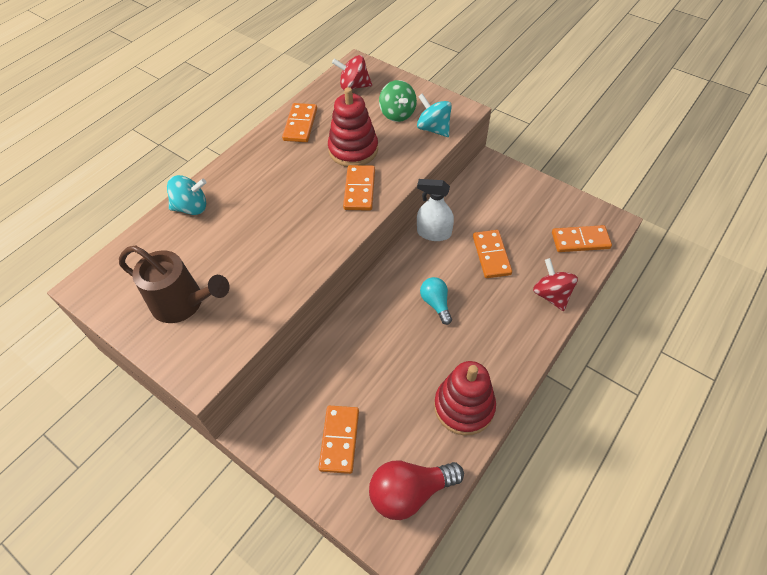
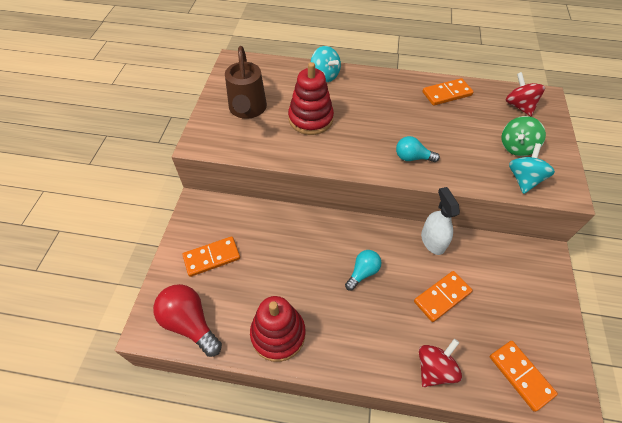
camera: 60 degrees right, 0 degrees up
red stacking toy [328,87,378,167] -> red stacking toy moved to [288,62,334,135]
orange domino [343,165,375,211] -> turquoise light bulb [396,136,440,162]

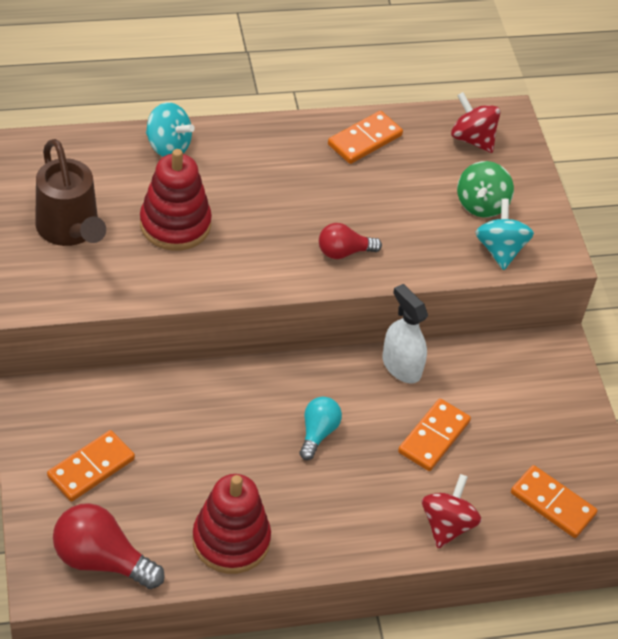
camera: 25 degrees left, 5 degrees down
turquoise light bulb [396,136,440,162] -> red light bulb [319,223,382,259]

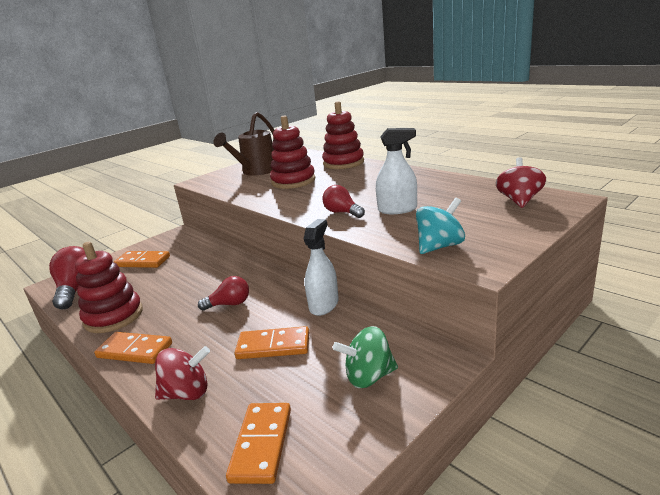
camera: 65 degrees right, 25 degrees down
turquoise spinning top [146,102,195,157] -> red stacking toy [322,101,364,169]
turquoise light bulb [300,397,342,460] -> red light bulb [198,276,249,311]
orange domino [328,111,403,164] -> orange domino moved to [94,332,172,364]
green spinning top [457,161,514,218] -> green spinning top moved to [333,326,398,388]
none -> white spray bottle [376,128,417,214]

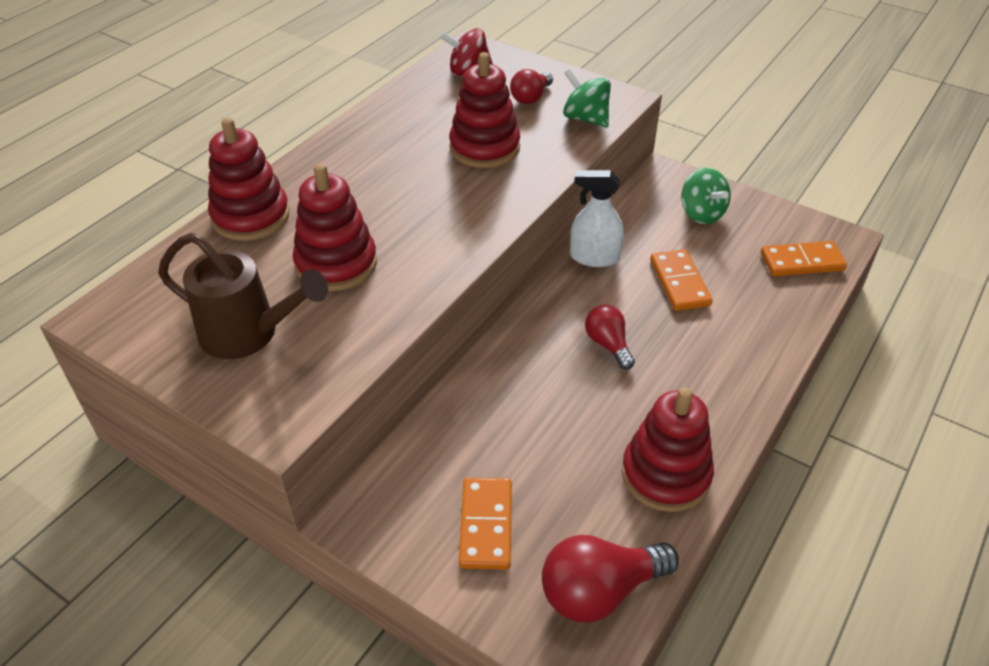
camera: 105 degrees left, 20 degrees up
orange domino [94,332,172,364] -> none
red spinning top [155,346,210,400] -> none
red light bulb [322,185,365,218] -> red light bulb moved to [510,69,553,104]
white spray bottle [376,128,417,214] -> red stacking toy [449,52,520,168]
turquoise spinning top [416,197,465,254] -> green spinning top [563,69,611,127]

